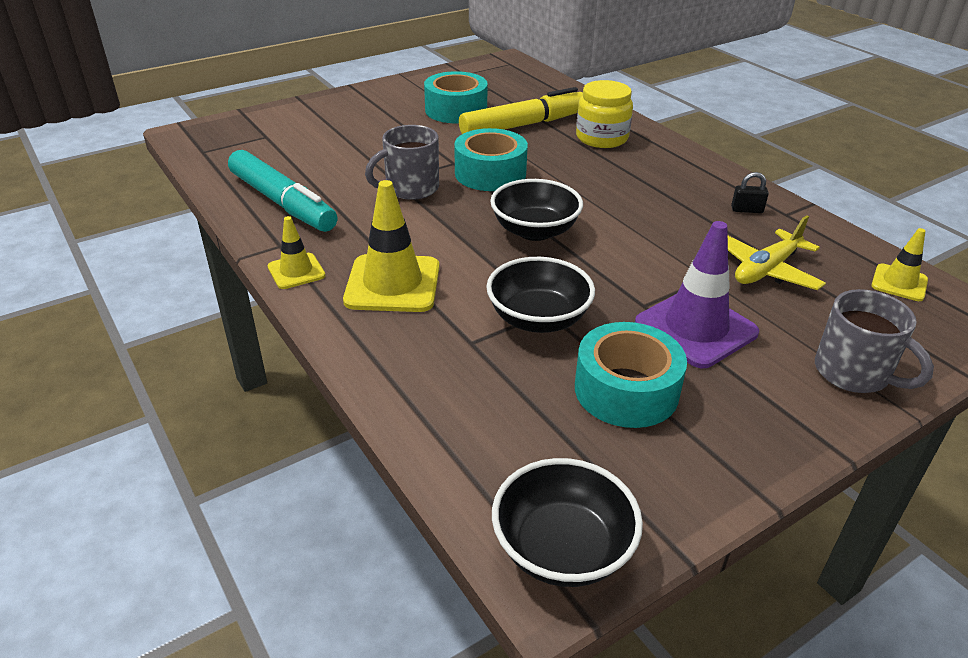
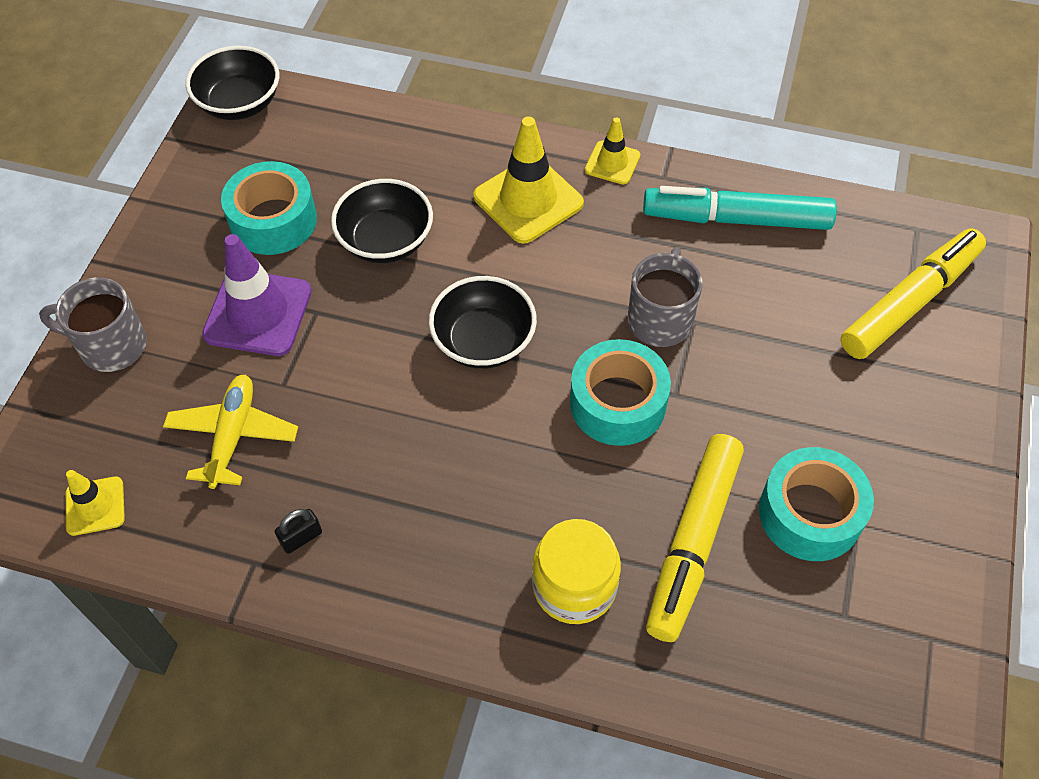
camera: 140 degrees right, 20 degrees up
none -> yellow marker [840,228,986,359]

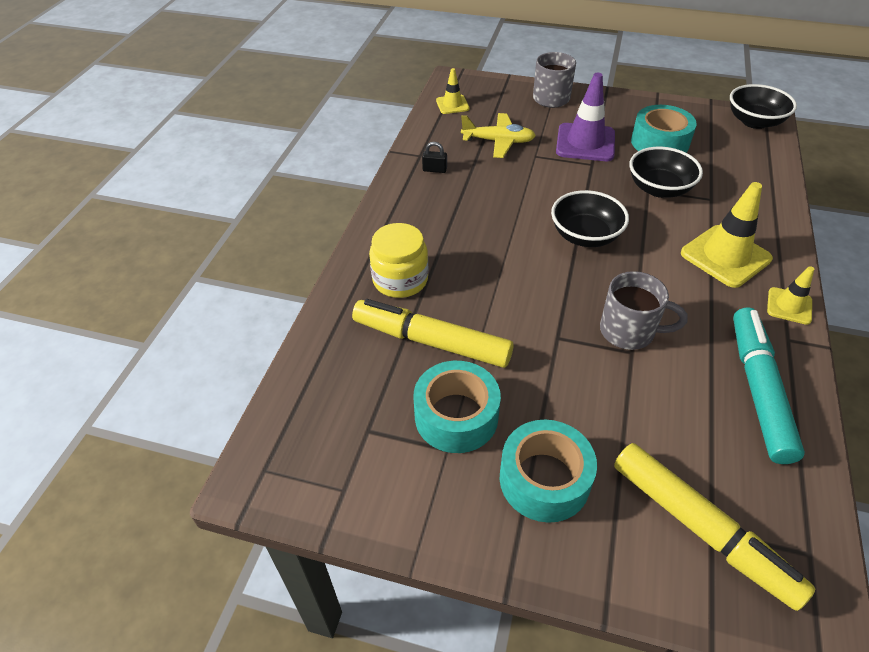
camera: 90 degrees right, 10 degrees down
black padlock [275,509,322,554] -> black padlock turned 45 degrees counterclockwise [422,142,447,173]
turquoise tape [570,339,671,446] -> turquoise tape moved to [500,420,597,523]

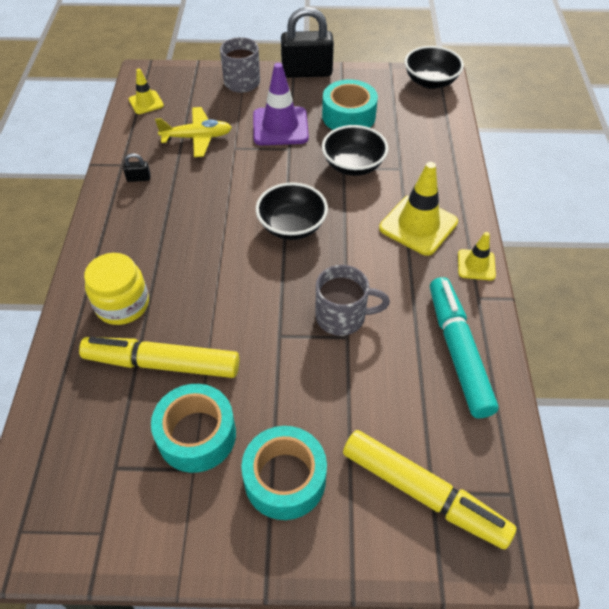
camera: 15 degrees left, 5 degrees up
none -> black padlock [281,7,334,78]

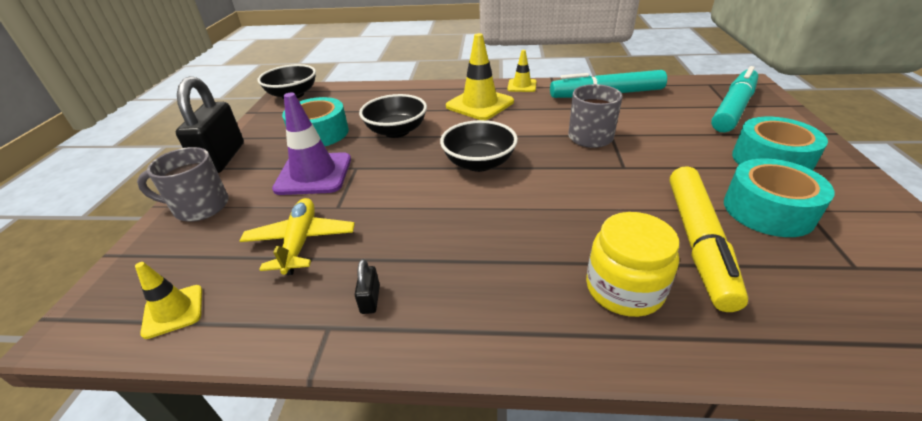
camera: 85 degrees left, 15 degrees down
yellow marker [343,430,516,549] -> turquoise marker [711,66,758,132]

